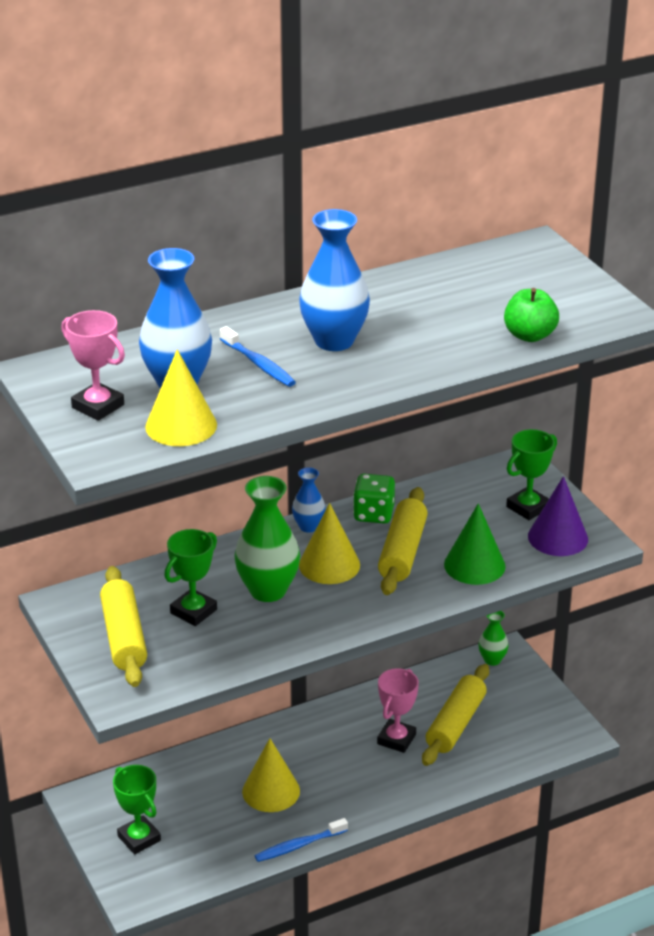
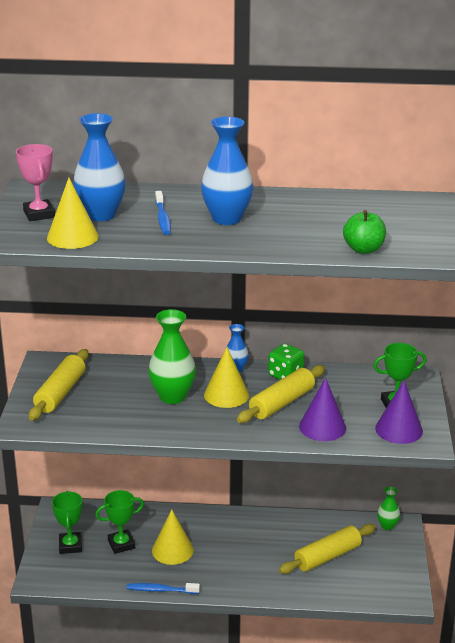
camera: 30 degrees right, 5 degrees down
green trophy [164,529,217,626] -> green trophy moved to [95,490,144,554]
pink trophy [377,668,419,753] -> none
green cone [444,503,506,585] -> purple cone [299,378,346,441]

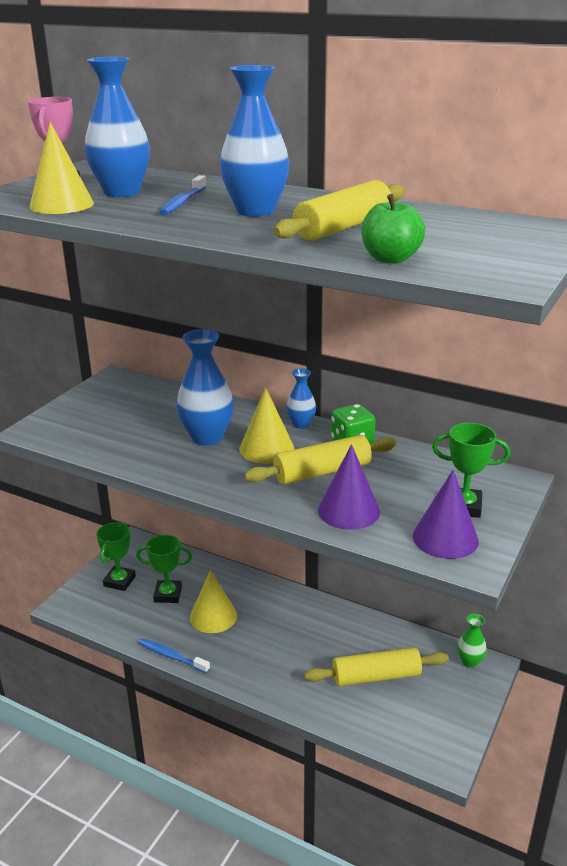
camera: 25 degrees right, 0 degrees up
yellow rolling pin [29,349,89,421] -> yellow rolling pin moved to [273,180,405,241]
green vase [148,309,196,404] -> blue vase [176,329,234,446]

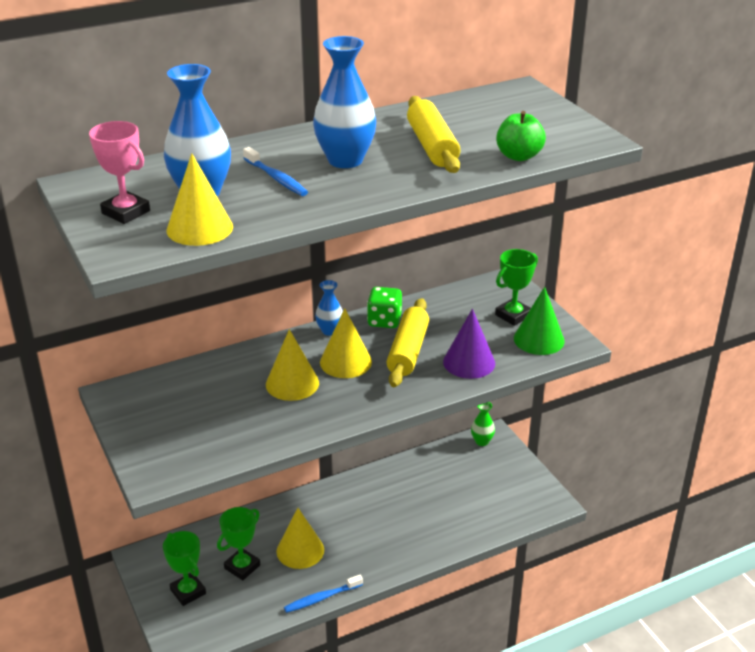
camera: 55 degrees left, 5 degrees up
blue vase [176,329,234,446] -> yellow cone [266,329,319,401]
yellow rolling pin [304,647,449,686] -> none
purple cone [413,470,479,559] -> green cone [514,287,565,355]

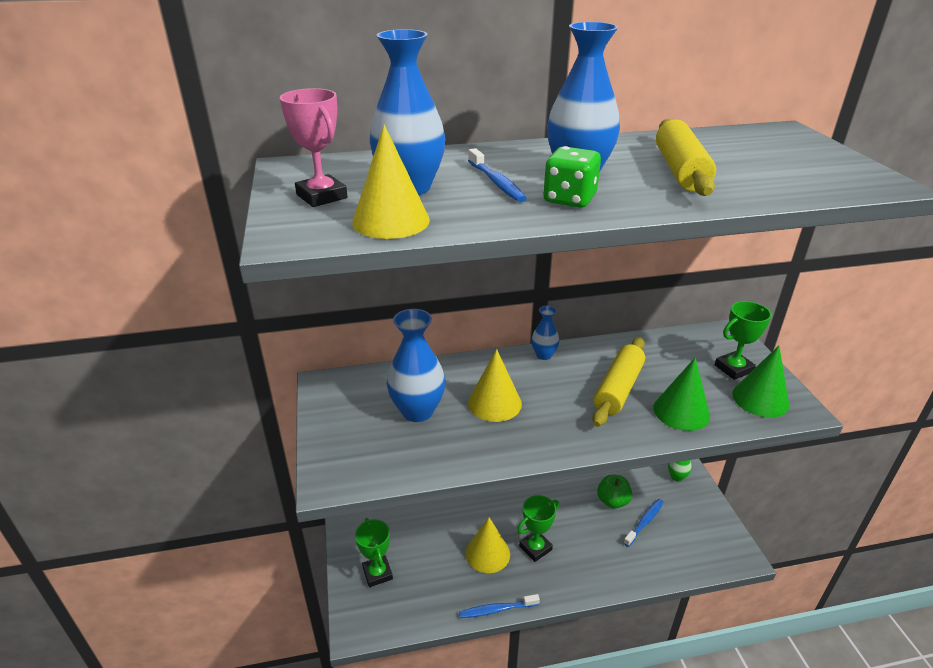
camera: 15 degrees right, 0 degrees up
green trophy [217,507,260,580] -> green trophy moved to [517,495,559,562]
yellow cone [320,308,372,378] -> none
green dice [367,287,402,328] -> green dice moved to [543,146,601,208]
purple cone [443,309,495,379] -> green cone [653,357,710,431]
green apple [496,111,546,161] -> green apple moved to [597,474,632,509]
none -> blue vase [387,309,445,422]
none -> blue toothbrush [624,499,664,547]

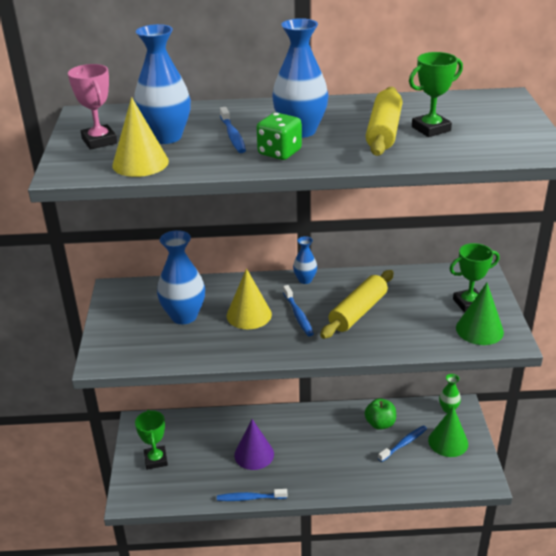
camera: 10 degrees right, 0 degrees up
yellow cone [466,517,510,573] -> purple cone [234,419,274,470]
green trophy [517,495,559,562] -> green trophy moved to [409,52,463,137]
green cone [653,357,710,431] -> green cone moved to [428,406,468,457]
none -> blue toothbrush [283,285,314,337]

